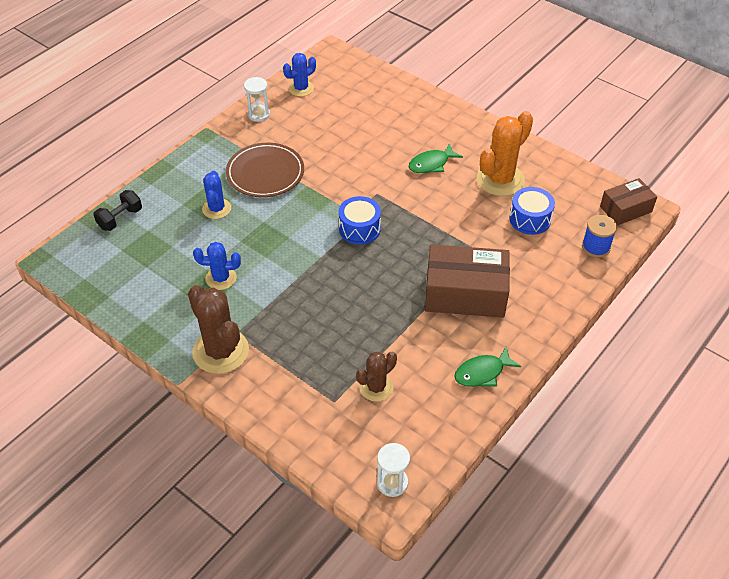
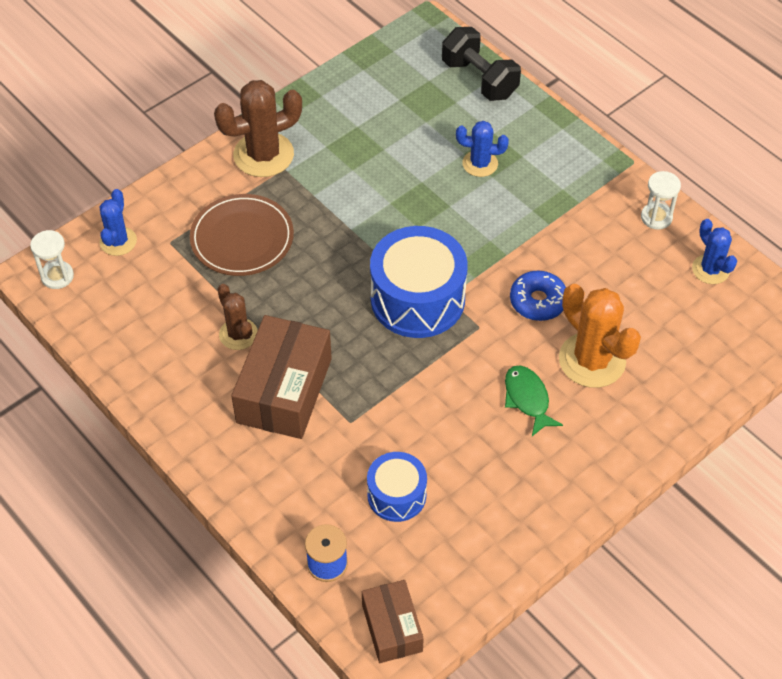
camera: 100 degrees right, 5 degrees up
black dumbbell [93,190,142,231] -> black dumbbell [442,27,521,101], size x1.54
blue cactus [193,242,241,290] -> blue cactus moved to [99,189,137,256]
brown plate [226,143,304,197] -> brown plate moved to [190,194,294,276]
blue drum [338,196,381,245] -> blue drum [370,226,467,338], size x1.75
brown cactus [356,351,397,402] -> brown cactus moved to [218,284,258,350]
green fish [454,347,521,387] -> none
orange cactus [477,111,533,196] -> orange cactus moved to [559,284,641,388]
none -> blue donut [510,271,566,321]

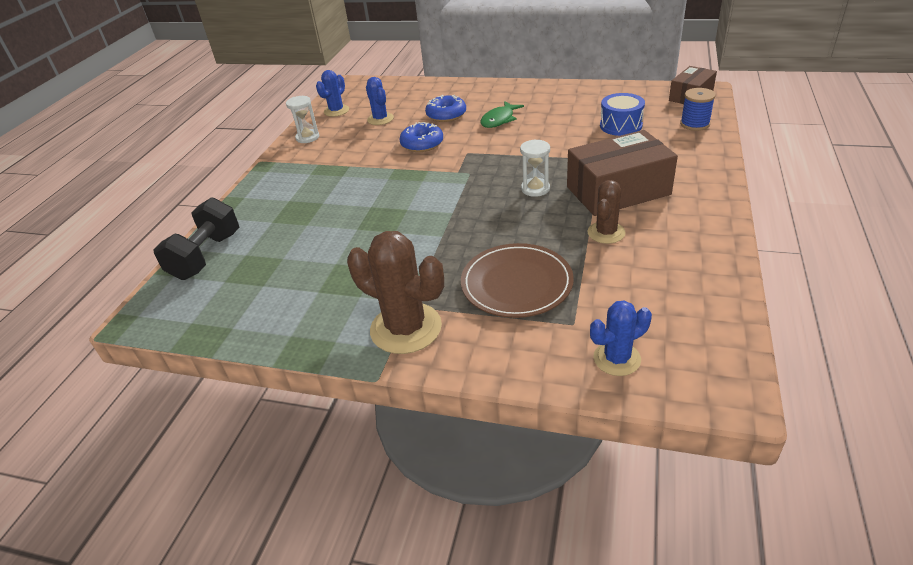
camera: 120 degrees left, 15 degrees down
white hourglass [30,230,74,289] -> white hourglass moved to [520,139,550,197]
blue drum [370,226,467,338] -> none
blue cactus [456,121,509,177] -> blue cactus moved to [366,77,394,125]
orange cactus [559,284,641,388] -> blue donut [425,95,466,122]

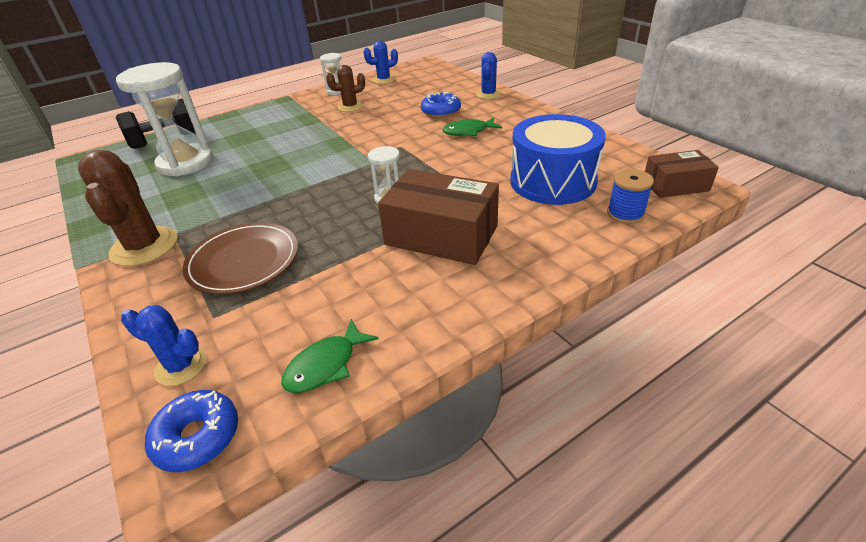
camera: 40 degrees right, 0 degrees up
blue cactus [366,77,394,125] -> blue cactus moved to [476,52,501,99]
blue donut [399,122,443,152] -> blue donut moved to [145,390,238,472]
brown cactus [587,180,626,244] -> brown cactus moved to [326,65,365,112]
blue drum [600,93,645,136] -> blue drum [510,114,606,205], size x1.75
none -> white hourglass [116,62,213,177]
none -> green fish [281,319,379,393]

